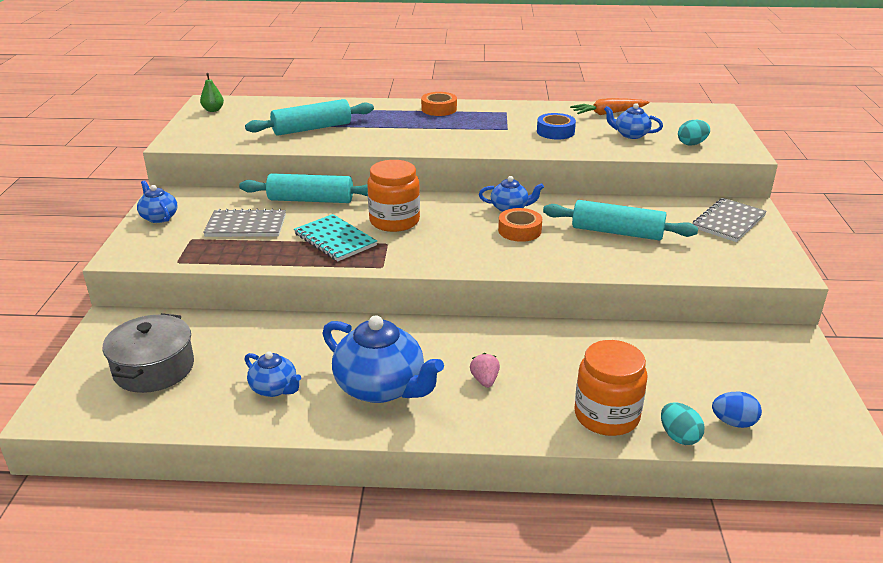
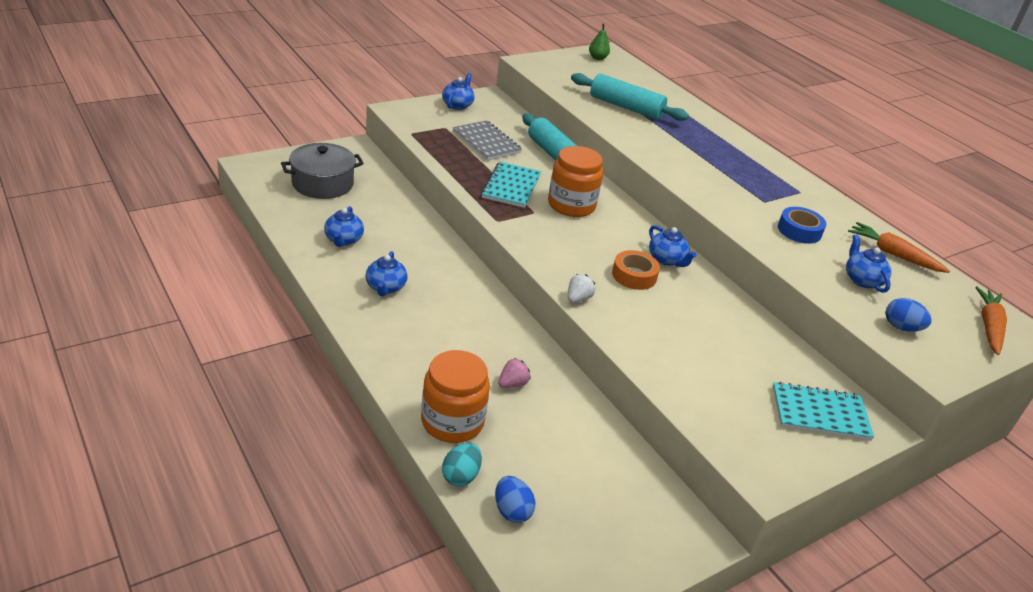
camera: 50 degrees right, 5 degrees up
blue teapot [322,315,444,403] -> blue teapot [366,251,408,296], size x0.53
orange tape [421,92,457,116] -> none
pink strawberry [470,353,500,388] -> pink strawberry moved to [498,358,531,388]
turquoise rolling pin [543,200,698,240] -> none
turquoise egg [678,120,710,145] -> blue egg [886,298,932,332]
grey notebook [692,198,767,242] -> turquoise notebook [773,382,874,441]
none -> white strawberry [568,274,596,303]
none -> orange carrot [975,286,1007,355]

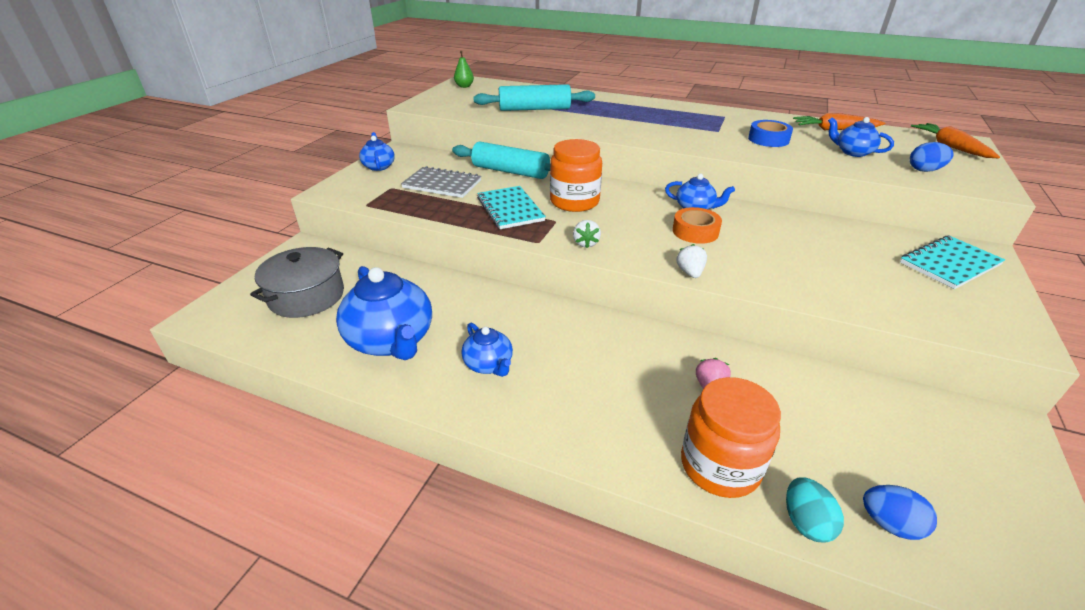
camera: 30 degrees left, 0 degrees up
blue teapot [324,206,364,247] -> blue teapot [336,266,432,360], size x1.89
none -> white strawberry [573,220,601,248]

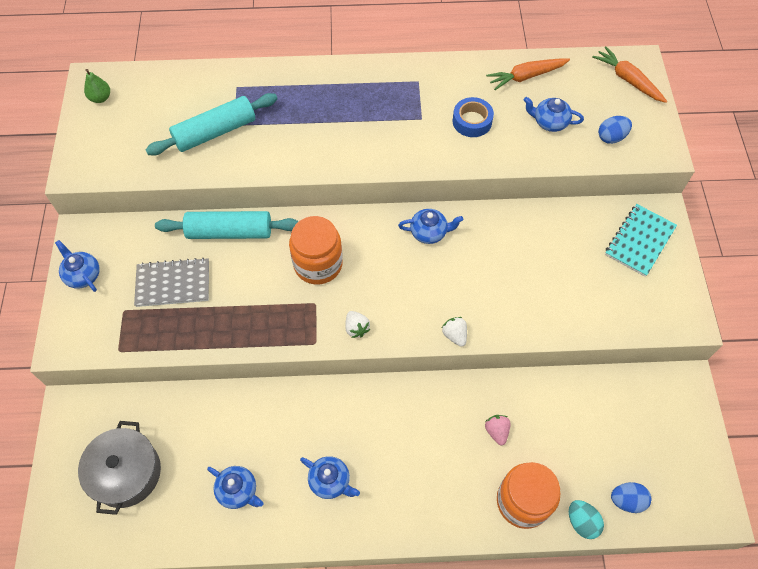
camera: 25 degrees left, 25 degrees up
blue teapot [336,266,432,360] -> blue teapot [207,466,263,509], size x0.53
turquoise notebook [477,186,546,229] -> none
orange tape [672,207,722,244] -> none

